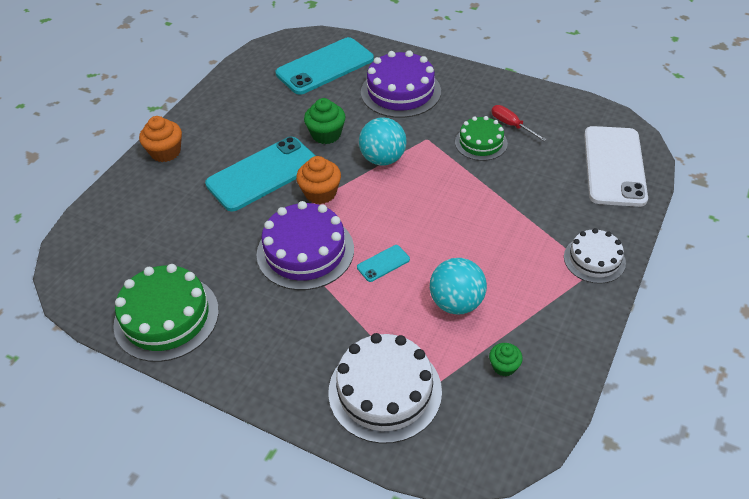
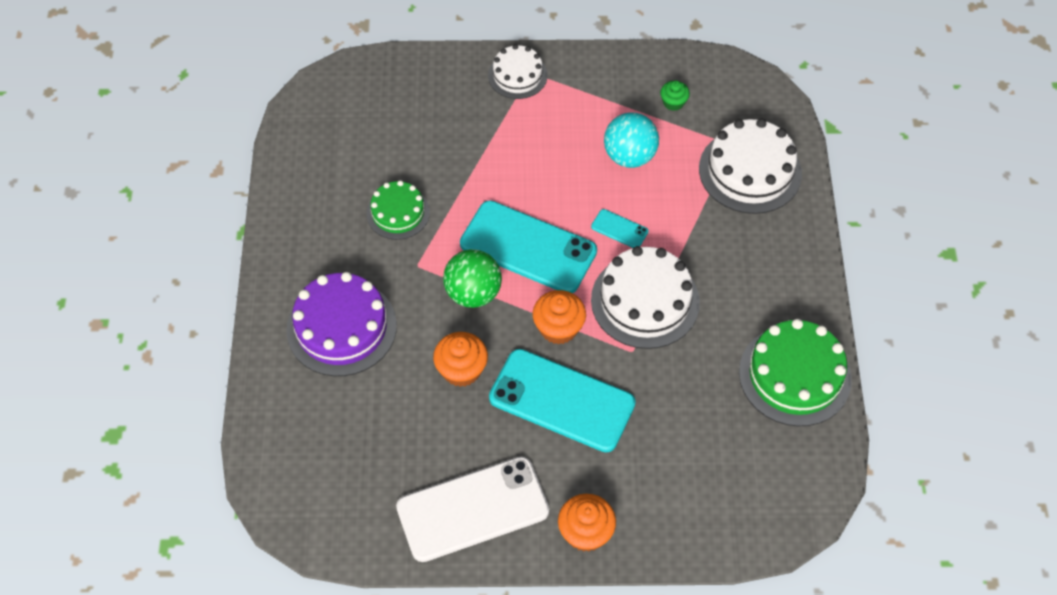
camera: 120 degrees left, 10 degrees up
purple cake [257,201,354,290] -> white cake [591,246,700,349]
turquoise phone [276,37,374,95] -> turquoise phone moved to [460,200,597,293]
green cupcake [304,98,346,144] -> orange cupcake [433,332,488,387]
turquoise ball [359,117,407,166] -> green ball [443,249,502,308]
red screwdriver [492,105,547,141] -> none
white phone [584,126,648,207] -> white phone moved to [396,456,549,562]

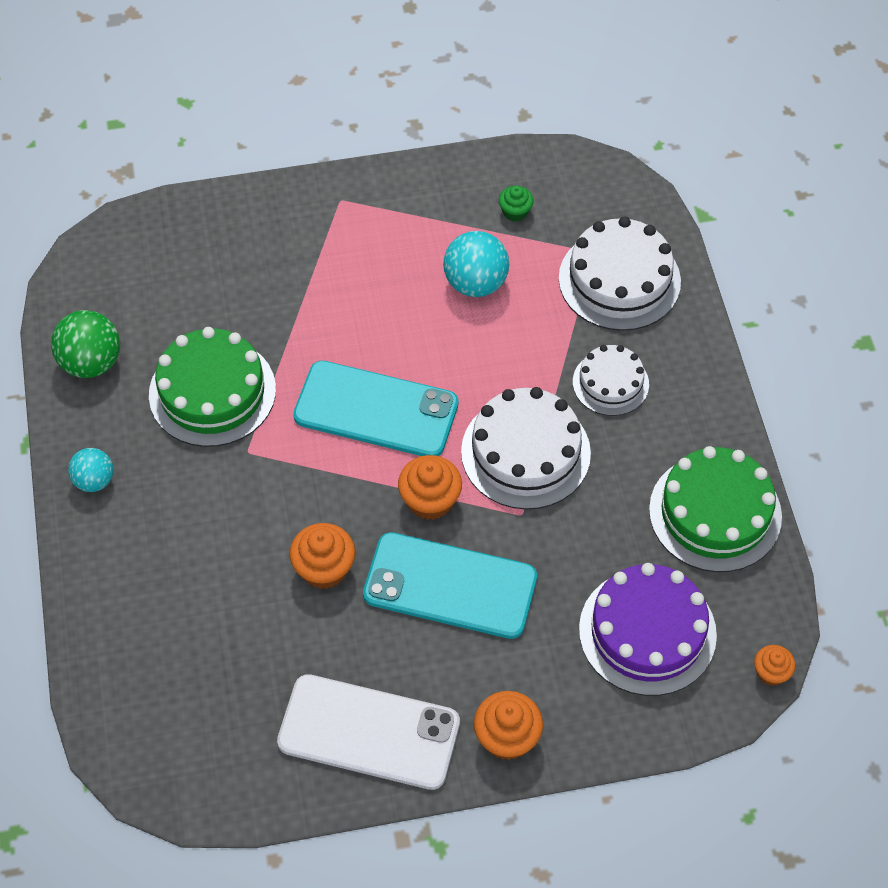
camera: 10 degrees left, 0 degrees up
purple cake [286,272,397,376] -> purple cake moved to [579,563,717,696]
green cake [367,180,430,240] -> green cake [149,327,276,447], size x1.65
white phone [396,456,549,562] -> white phone turned 45 degrees clockwise [277,674,460,790]
green ball [443,249,502,308] -> green ball moved to [51,310,120,378]
white cake [488,44,548,99] -> white cake moved to [573,345,649,416]
turquoise phone [591,209,648,248] -> none
none -> turquoise ball [68,448,114,492]
none -> orange cupcake [754,645,795,686]

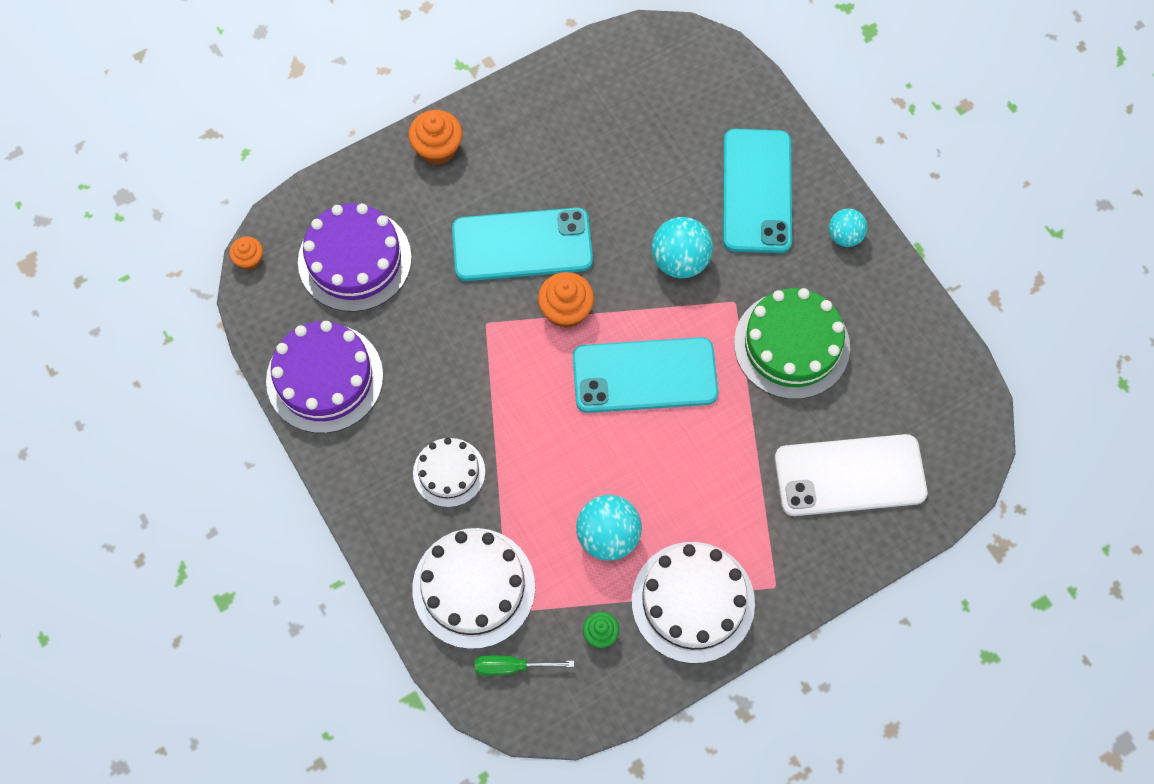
camera: 160 degrees right, 10 degrees up
green ball [51,310,120,378] -> none
white phone [277,674,460,790] -> white phone moved to [775,434,927,516]
orange cupcake [289,523,355,589] -> none
white cake [461,387,591,509] -> white cake moved to [632,542,755,664]
green cake [649,446,782,572] -> purple cake [266,321,383,433]
none -> green screwdriver [475,655,574,676]
none -> turquoise ball [652,217,713,278]
none -> turquoise phone [723,129,792,253]

